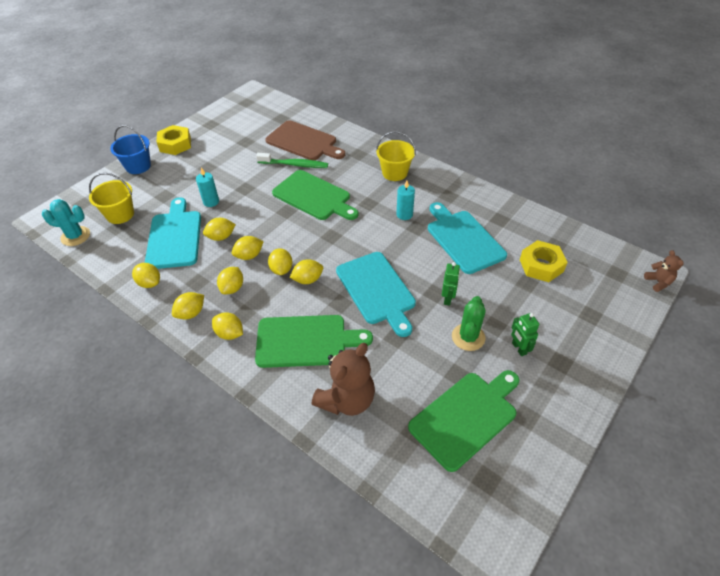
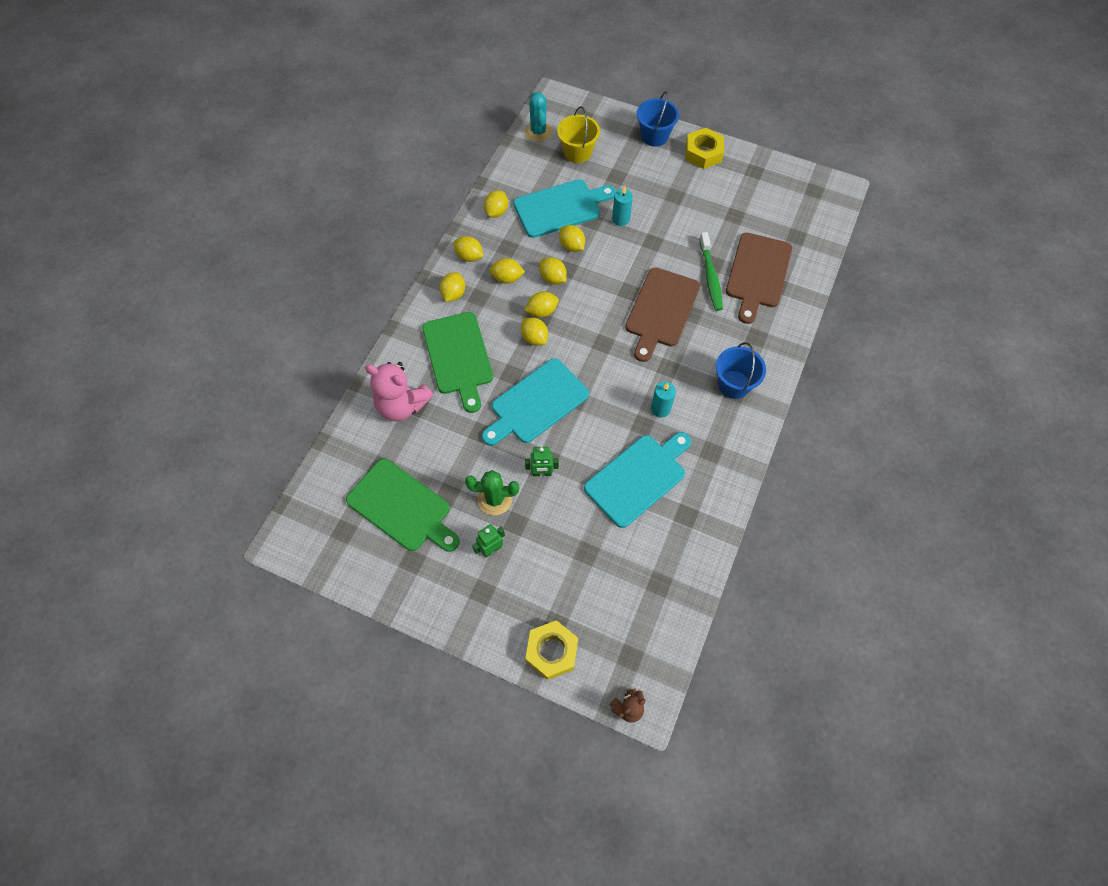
camera: 75 degrees right, 15 degrees up
green cutting board [272,170,358,220] -> brown cutting board [625,267,700,362]
brown teddy bear [312,343,375,416] -> pink teddy bear [365,362,433,421]
yellow bucket [376,131,416,181] -> blue bucket [716,342,766,399]
yellow nut [520,240,568,282] -> yellow nut moved to [525,620,578,680]

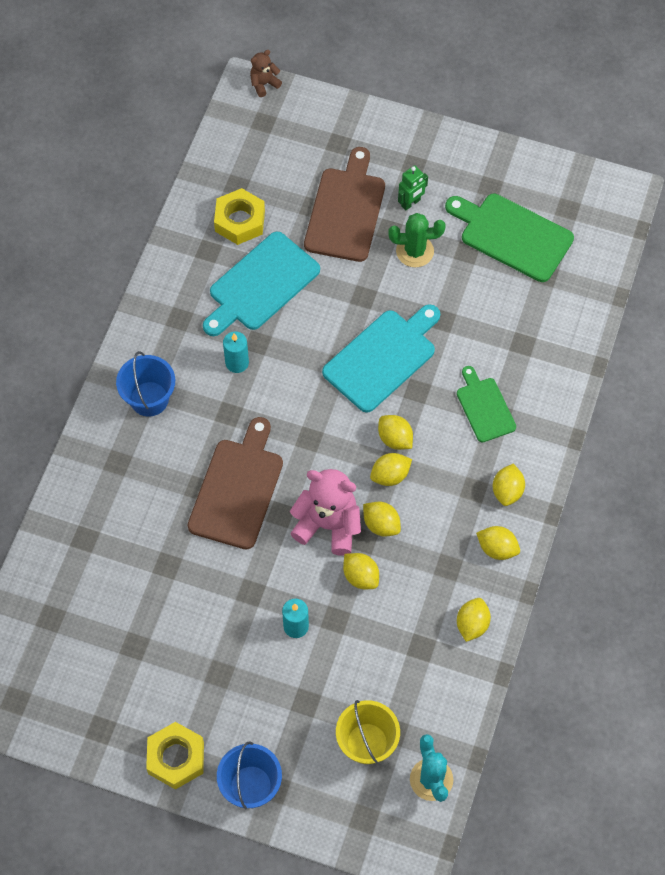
camera: 175 degrees right, 0 degrees up
pink teddy bear [365,362,433,421] -> pink teddy bear moved to [290,469,361,556]
green cutting board [422,312,493,413] -> green cutting board [457,366,516,443], size x0.61
yellow lemon [489,258,525,284] -> none
turquoise cutting board [513,179,616,238] -> none
green robot [525,447,559,476] -> none
yellow nut [525,620,578,680] -> yellow nut moved to [214,188,265,245]
green toothbrush [699,232,723,311] -> none
brown cutting board [726,233,792,324] -> brown cutting board moved to [304,147,385,262]

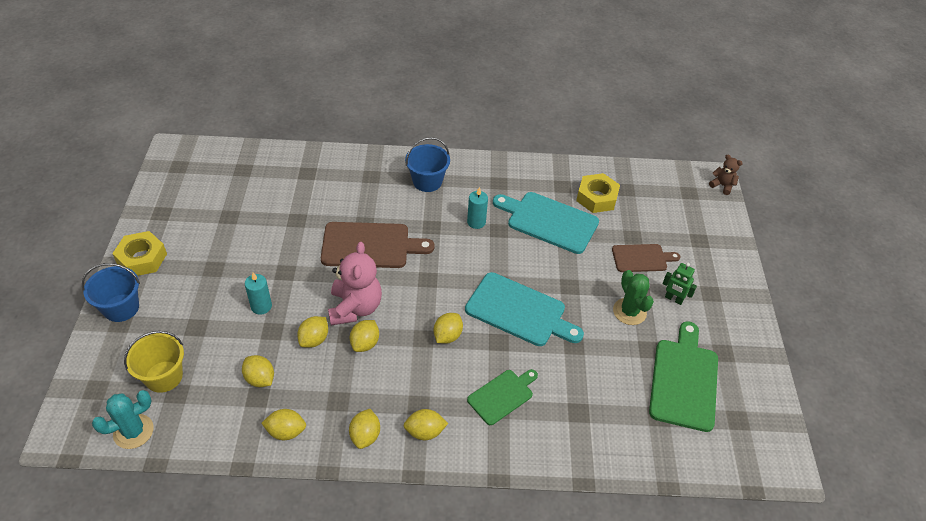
camera: 70 degrees right, 15 degrees down
brown cutting board [304,147,385,262] -> brown cutting board [612,244,681,272], size x0.61
yellow lemon [370,453,412,486] -> yellow lemon moved to [242,355,274,387]

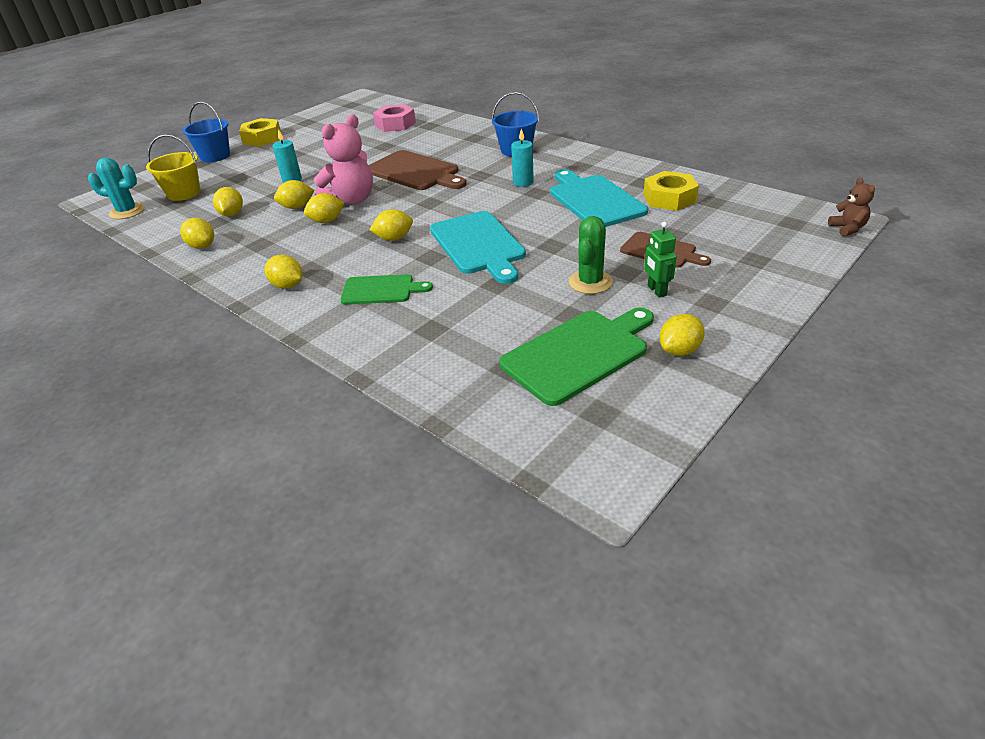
camera: 45 degrees right, 10 degrees down
yellow lemon [349,409,380,449] -> yellow lemon moved to [659,314,705,356]
none -> pink nut [373,104,416,132]

